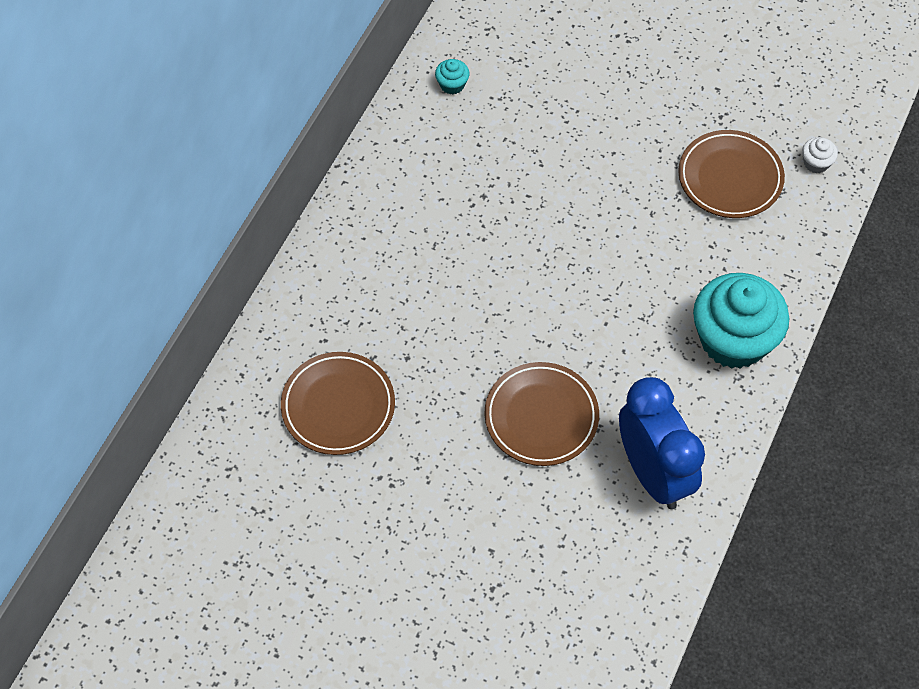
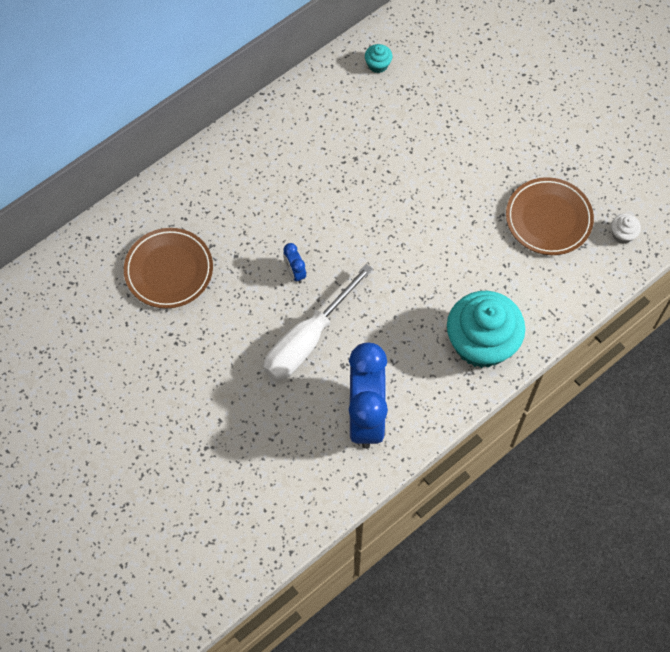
camera: 25 degrees right, 5 degrees up
brown plate [484,362,599,466] -> white screwdriver [263,264,373,381]
none -> blue clock [283,243,306,283]

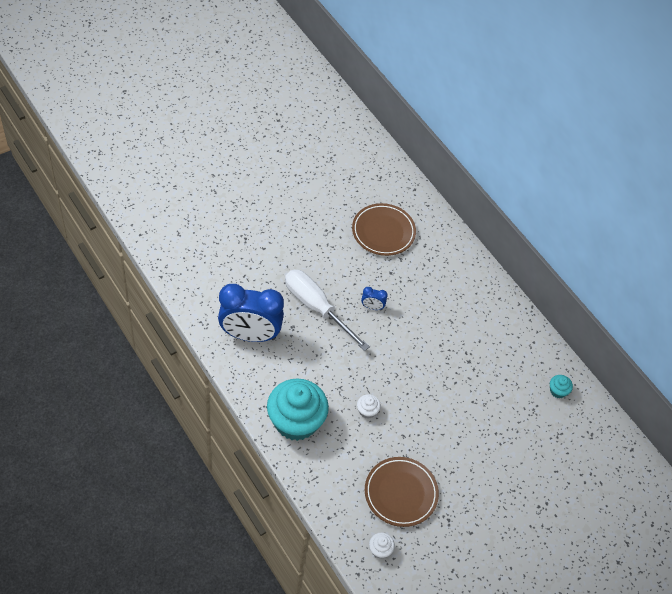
camera: 90 degrees right, 10 degrees down
blue clock [283,243,306,283] -> blue clock turned 150 degrees counterclockwise [361,287,388,310]
none -> white cupcake [357,394,381,419]

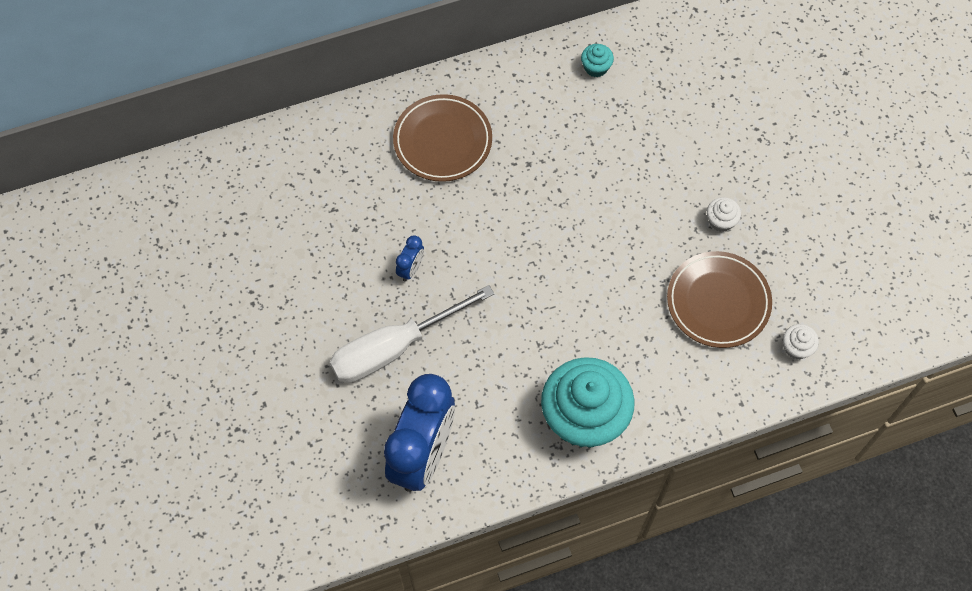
camera: 70 degrees left, 10 degrees up
brown plate [352,203,416,256] -> brown plate moved to [393,94,492,182]
white cupcake [357,394,381,419] -> white cupcake moved to [707,197,741,232]

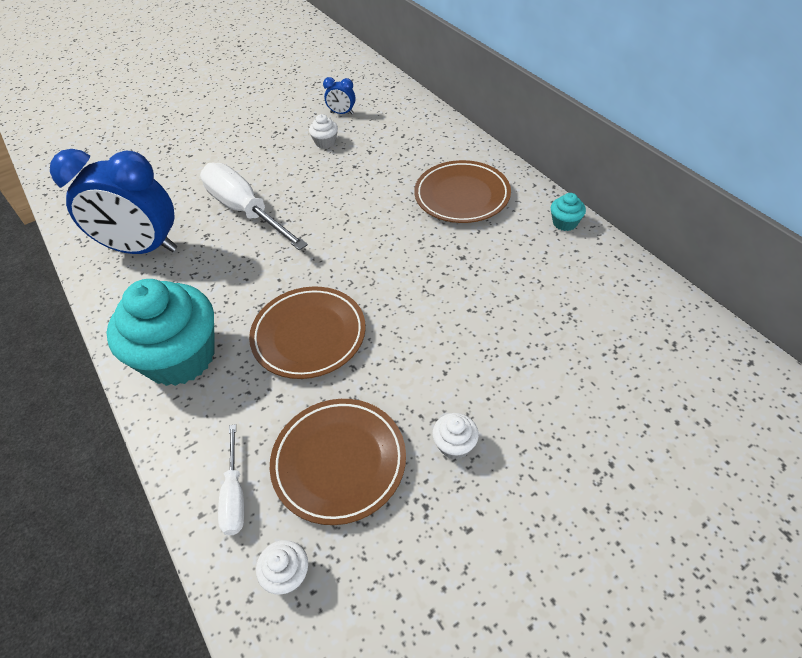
camera: 80 degrees right, 15 degrees down
blue clock [396,235,424,282] -> blue clock moved to [323,77,355,114]
turquoise cupcake [581,44,614,77] -> turquoise cupcake moved to [551,193,586,231]
none -> white screwdriver [218,424,244,535]
none -> brown plate [249,287,366,379]
none -> white cupcake [309,114,338,149]

